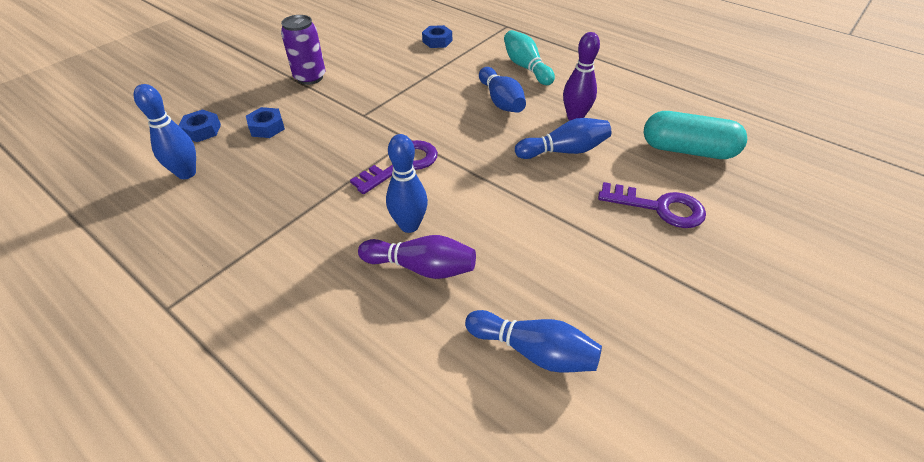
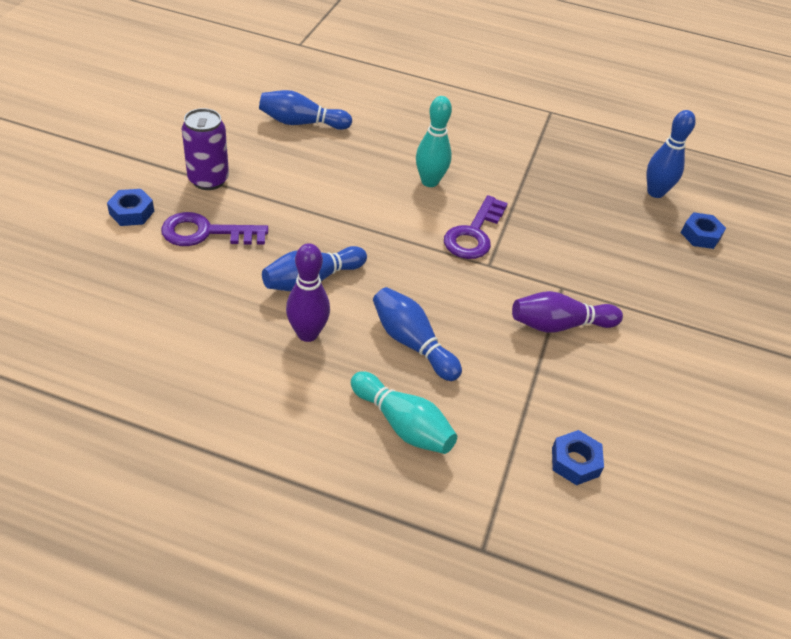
camera: 155 degrees right, 0 degrees up
blue nut [246,107,285,138] -> blue nut moved to [107,189,154,226]
purple can [281,15,325,85] -> purple can moved to [182,108,229,190]
purple bowling pin [358,235,476,279] -> purple bowling pin moved to [512,291,623,333]
blue bowling pin [386,134,428,233] -> turquoise bowling pin [416,96,452,187]
turquoise capsule [644,111,747,159] -> none

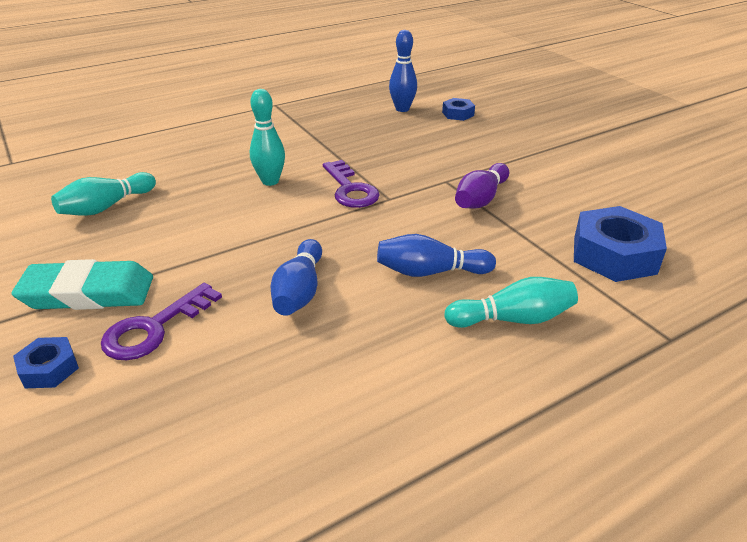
camera: 45 degrees left, 10 degrees down
purple can [182,108,229,190] -> turquoise eraser [12,259,153,310]
blue bowling pin [259,90,352,130] -> turquoise bowling pin [51,172,156,216]
purple bowling pin [286,243,330,342] -> none
blue nut [552,430,604,485] -> blue nut [574,206,667,282], size x1.95

